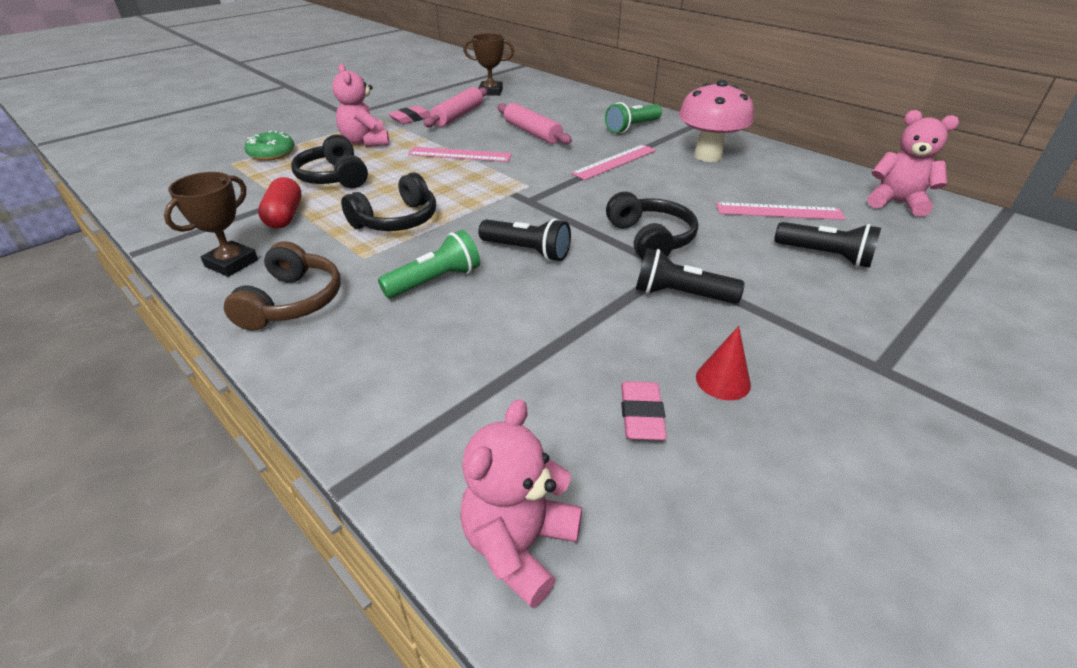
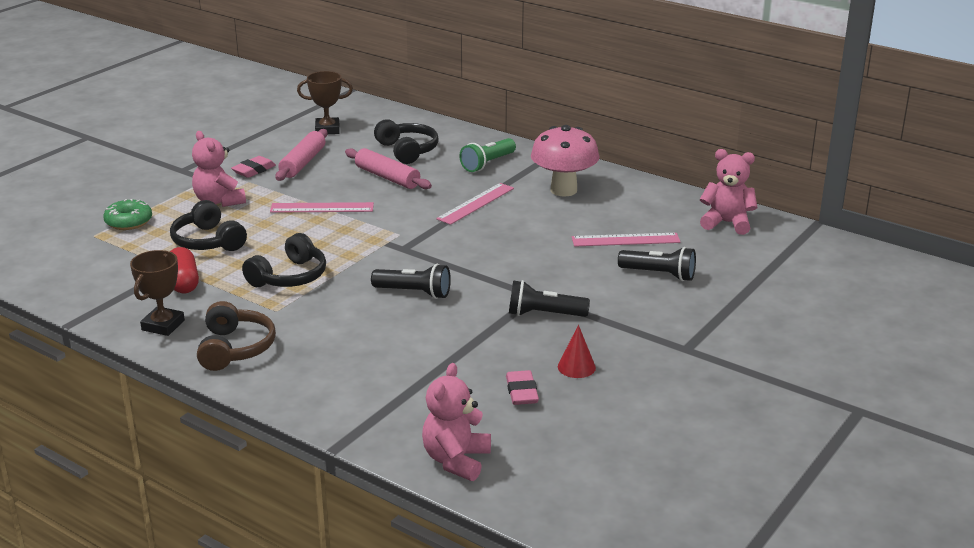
camera: 10 degrees left, 10 degrees down
green flashlight [378,230,480,298] -> none
black headphones [606,192,698,260] -> black headphones moved to [374,119,439,164]

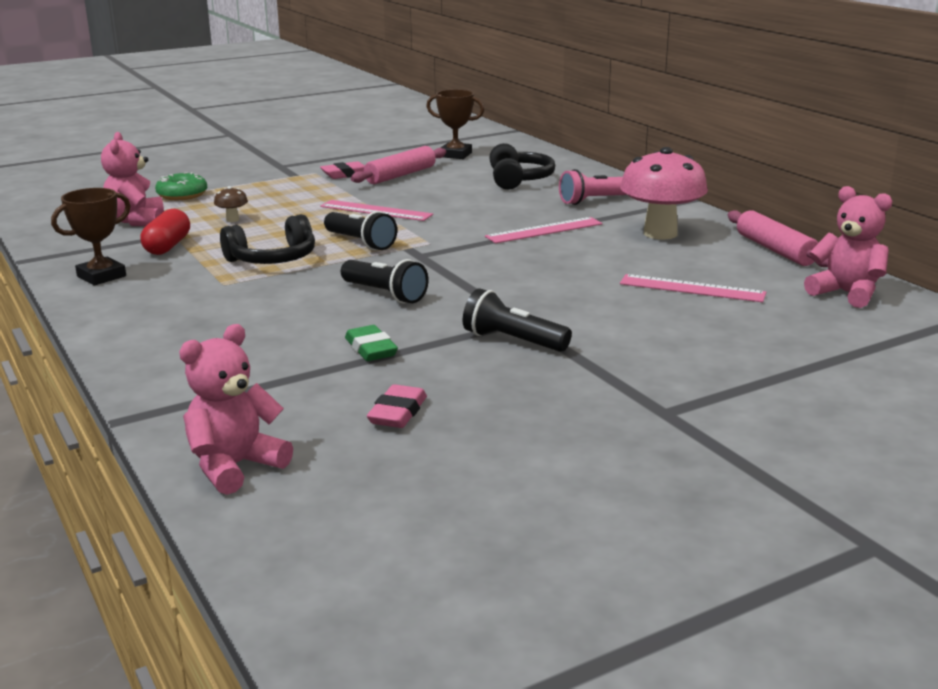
camera: 25 degrees right, 5 degrees down
black headphones [170,200,247,251] -> brown mushroom [214,186,248,222]
pink teddy bear [192,131,246,207] -> pink teddy bear moved to [101,132,164,226]
brown headphones [197,301,276,371] -> none
pink rolling pin [345,148,432,189] -> pink rolling pin moved to [728,210,828,267]
green flashlight [459,138,516,172] -> pink flashlight [559,169,627,205]
red cone [558,325,596,378] -> none
black flashlight [618,247,696,281] -> black flashlight moved to [324,211,397,250]
none -> green eraser [345,325,398,361]

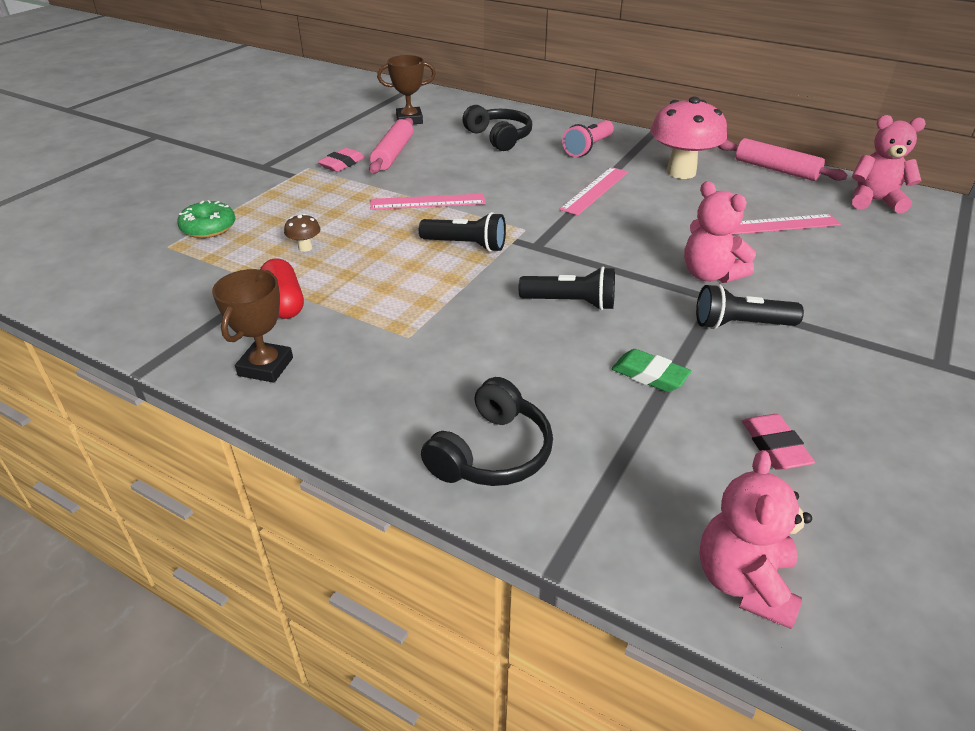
camera: 30 degrees left, 15 degrees up
pink teddy bear [101,132,164,226] -> pink teddy bear moved to [684,181,756,283]
black headphones [220,214,315,264] -> black headphones moved to [421,377,553,486]

